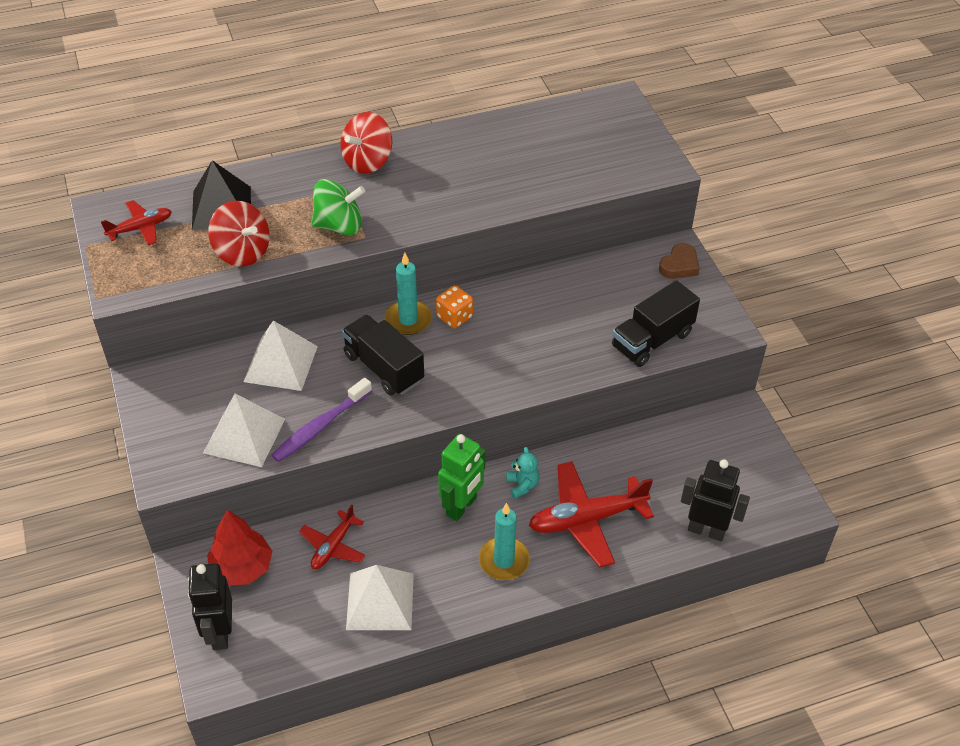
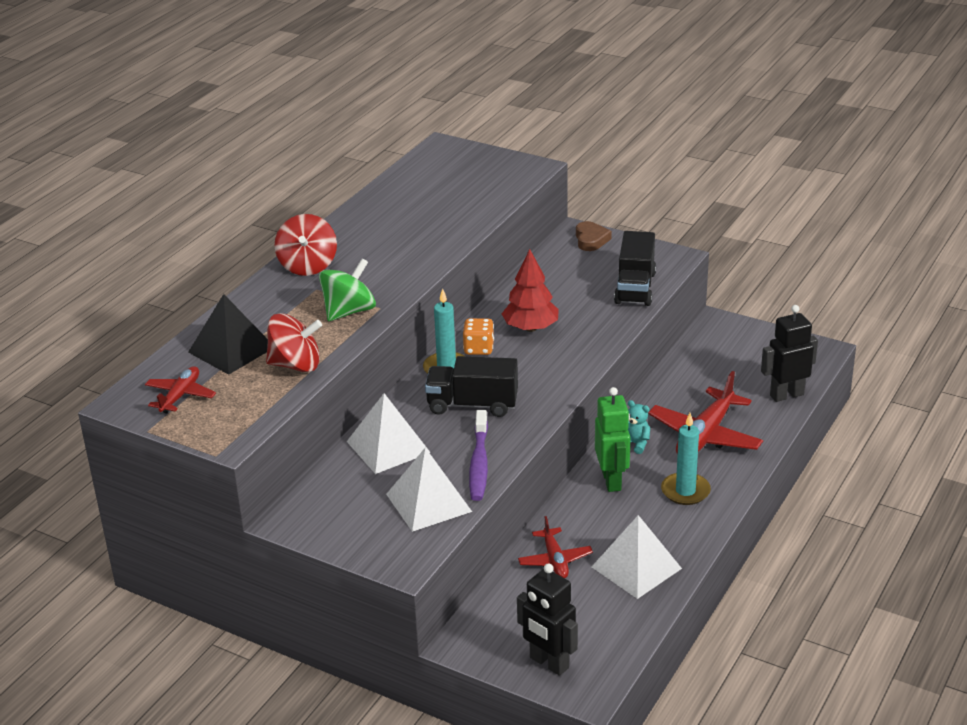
camera: 40 degrees left, 15 degrees down
red tree [207,510,273,586] -> red tree moved to [502,249,559,332]

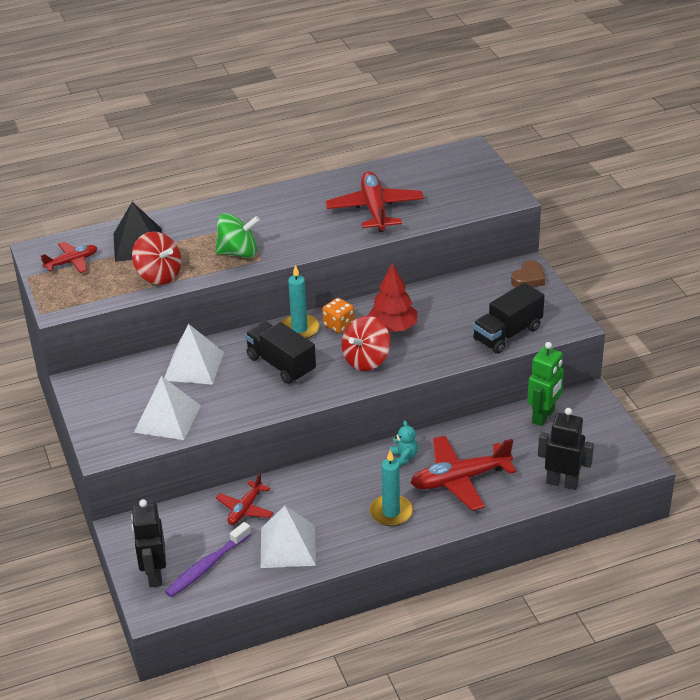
camera: 40 degrees right, 5 degrees up
red spinning top [274,214,337,276] -> red spinning top moved to [341,316,390,371]
purple toothbrush [469,410,488,501] -> purple toothbrush moved to [165,522,251,597]
green robot [595,387,631,492] -> green robot moved to [527,342,564,426]
none -> red plane [325,171,424,232]

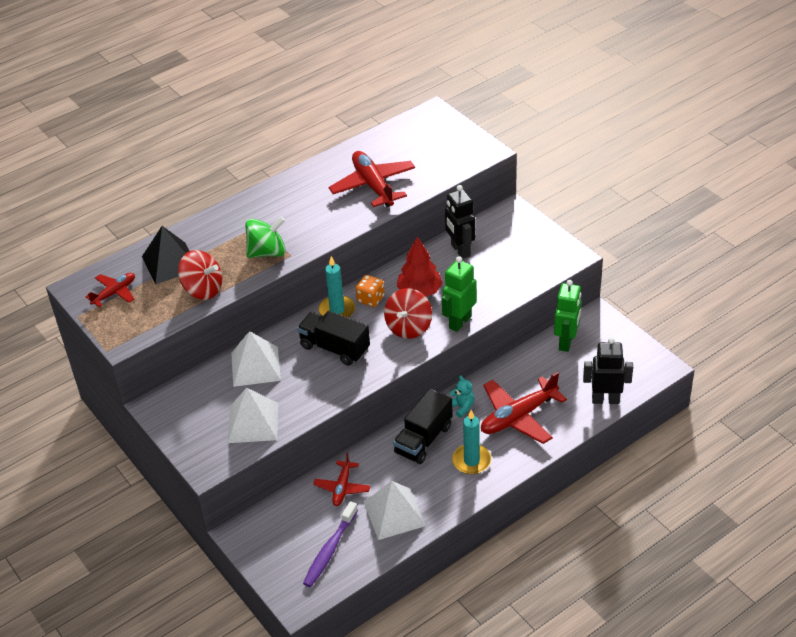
camera: 15 degrees left, 5 degrees up
black robot [131,499,166,587] -> black robot moved to [445,185,476,259]
black truck [473,283,545,354] -> black truck moved to [393,388,453,464]
brown heart [511,260,545,287] -> none
none -> green robot [442,256,477,332]

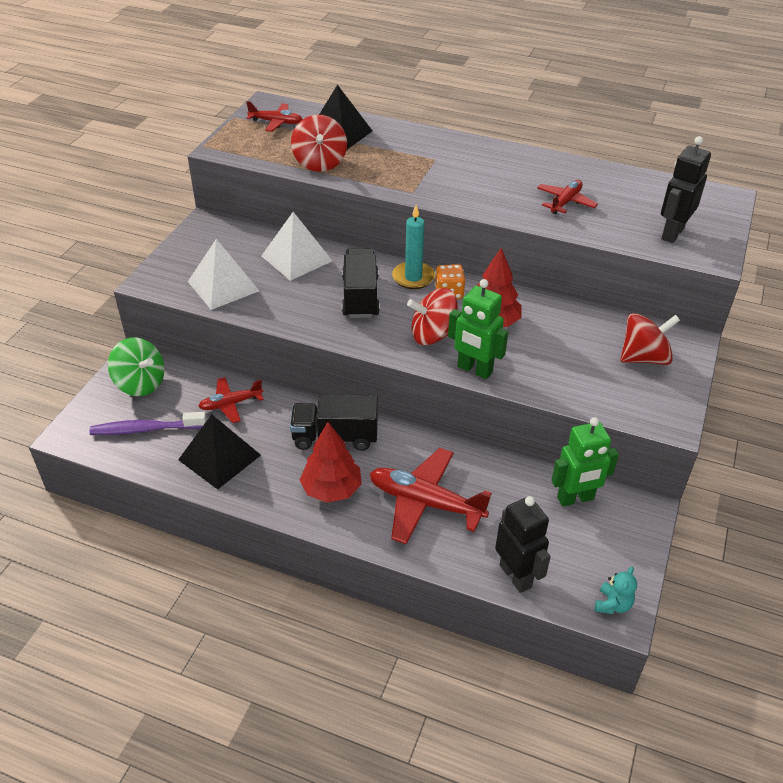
camera: 55 degrees right, 0 degrees up
green spinning top [245,217,286,258] -> green spinning top moved to [108,338,165,396]
red plane [328,151,415,207] -> red plane [537,180,598,214], size x0.57
white pyramid [364,481,426,540] -> black pyramid [178,414,261,490]
green robot [442,256,477,332] -> green robot turned 150 degrees counterclockwise [448,279,508,379]
black robot [445,185,476,259] -> black robot moved to [661,136,711,243]
turquoise teddy bear [450,375,474,418] -> turquoise teddy bear moved to [595,566,637,614]
turquoise candle [452,410,491,474] -> red tree [300,422,362,503]
none -> red spinning top [620,313,680,365]

